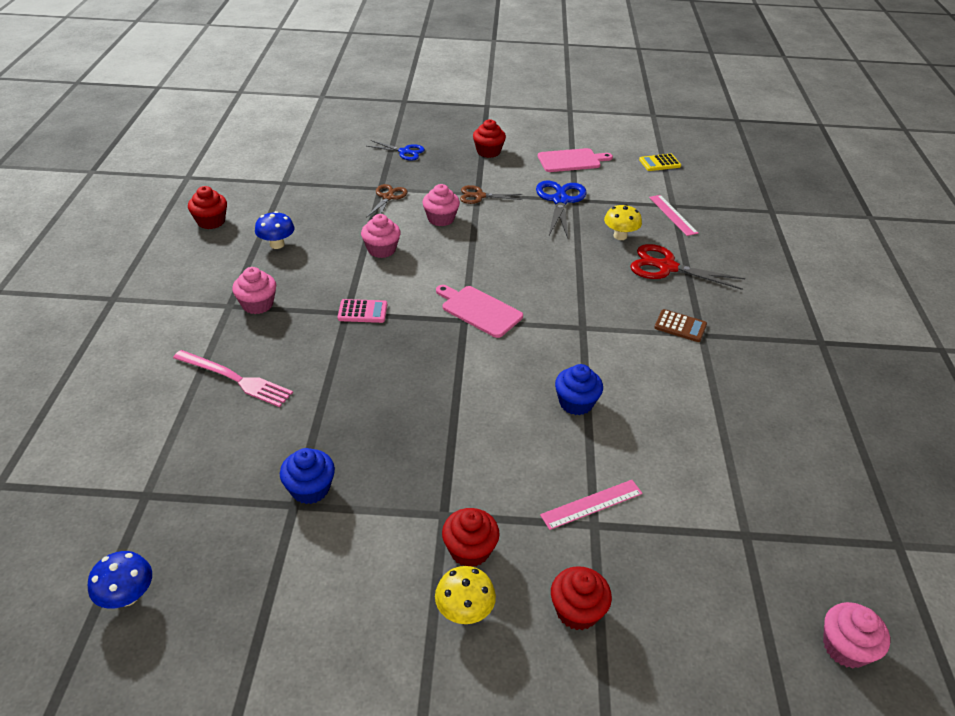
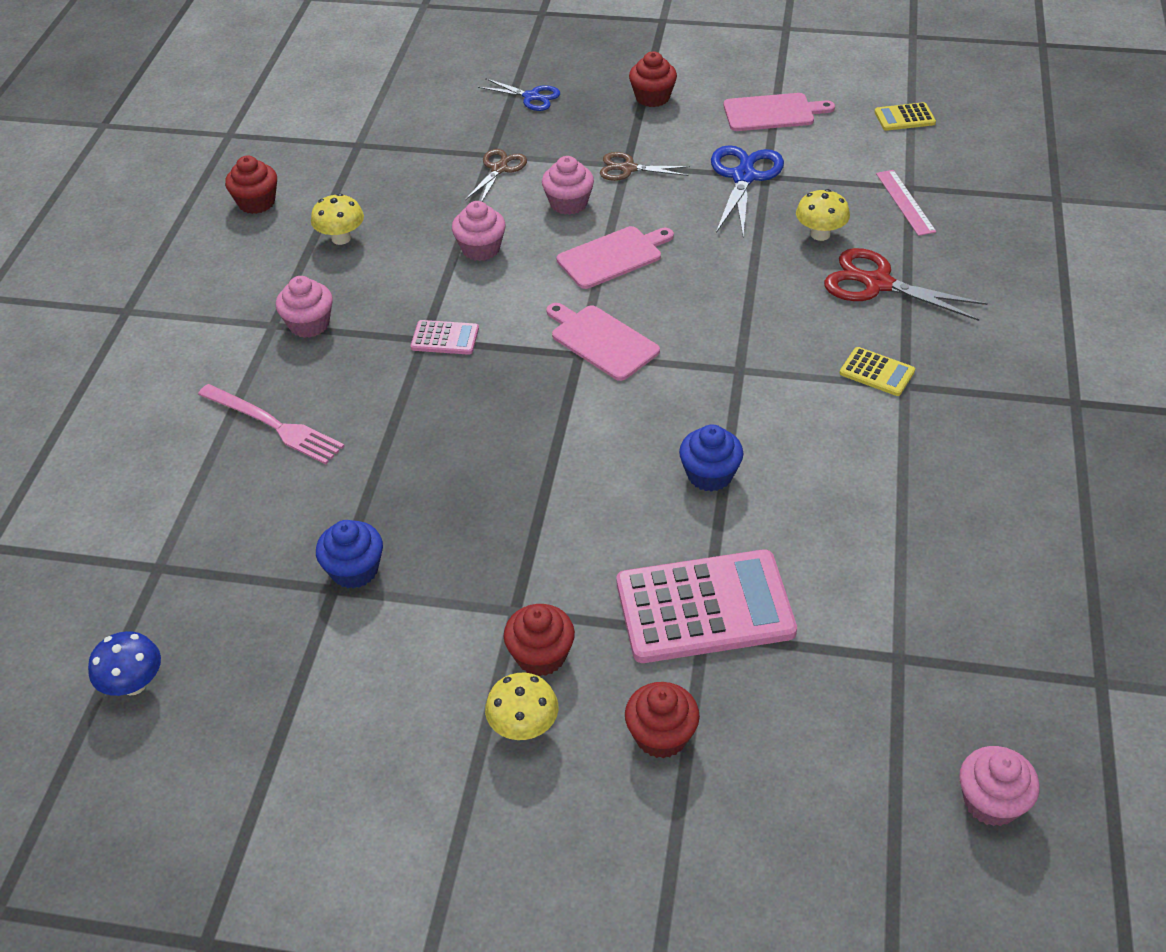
camera: 10 degrees right, 5 degrees up
blue mushroom [255,211,295,249] -> yellow mushroom [311,193,364,245]
pink ruler [540,480,643,530] -> pink calculator [617,550,797,663]
brown calculator [654,309,707,342] -> yellow calculator [840,347,915,396]
none -> pink cutting board [557,226,674,289]

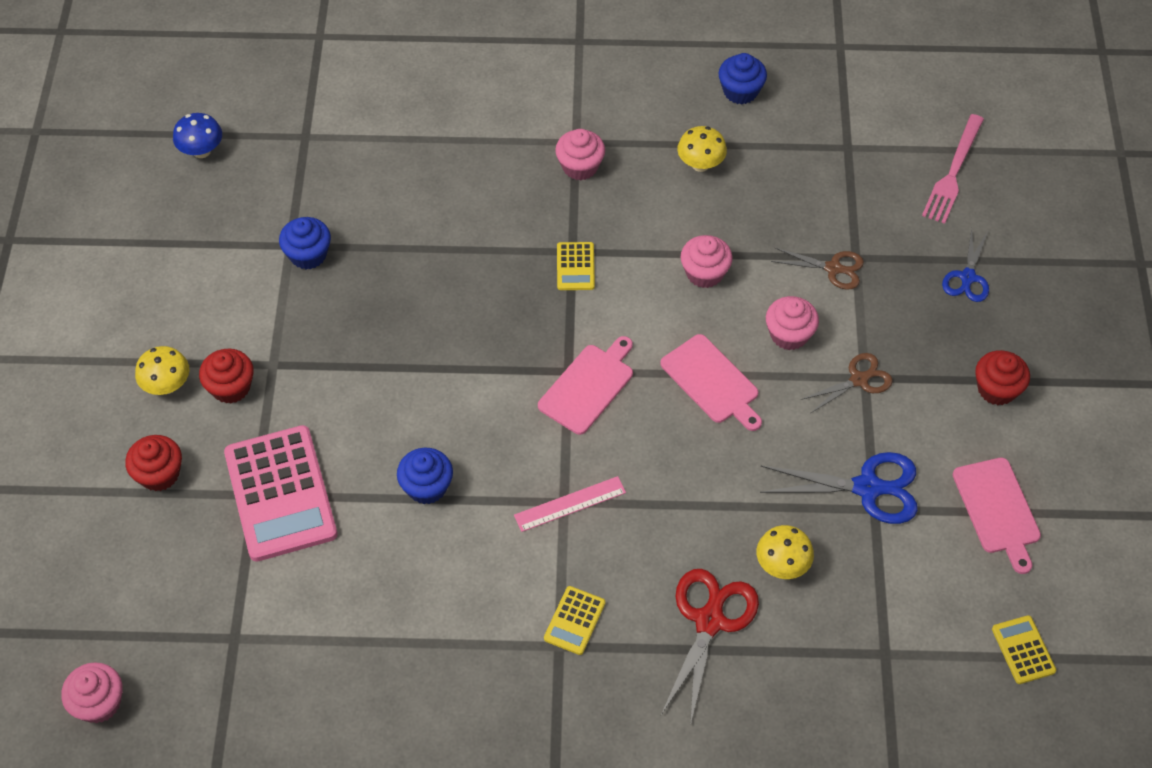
camera: 80 degrees right, 10 degrees up
pink fork [198,384,344,464] -> pink fork moved to [922,114,984,224]
red cupcake [225,156,277,214] -> blue cupcake [718,53,767,104]
pink calculator [411,320,479,355] -> yellow calculator [557,242,595,290]
brown scissors [600,152,690,181] -> brown scissors turned 60 degrees clockwise [801,353,893,413]
pink ruler [876,170,936,236] -> pink ruler moved to [514,476,626,532]

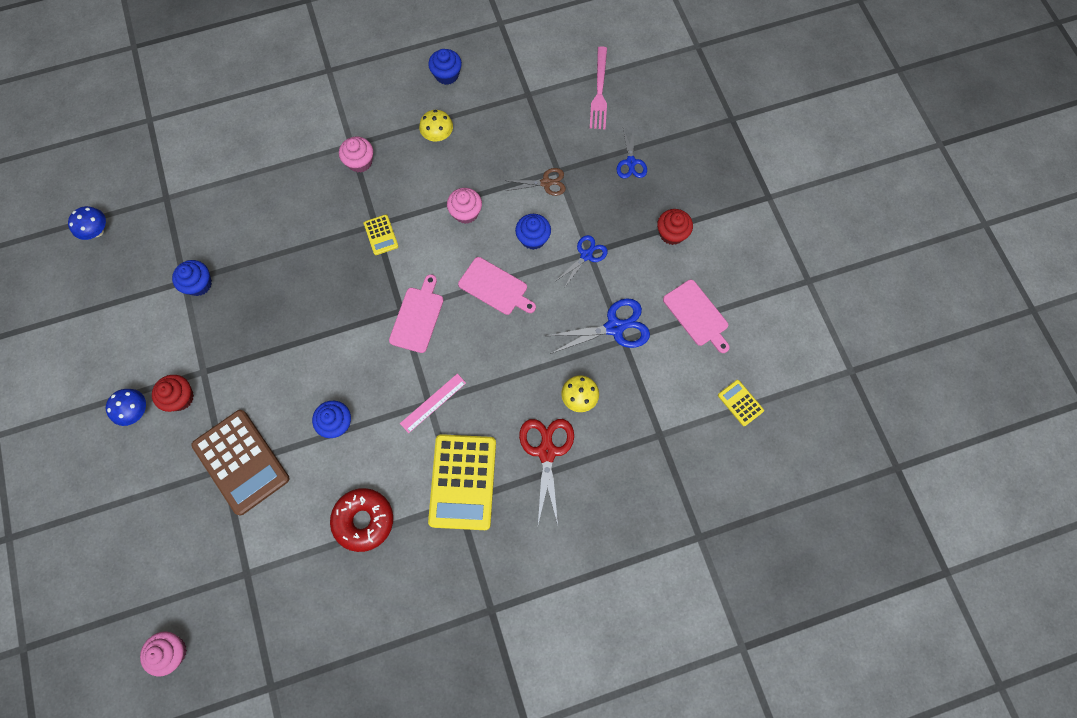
camera: 20 degrees left, 15 degrees up
red cupcake [125,435,182,491] -> none
yellow mushroom [135,346,189,395] -> blue mushroom [106,389,146,426]
pink calculator [224,425,338,562] -> brown calculator [191,410,290,515]
yellow calculator [544,586,605,655] -> yellow calculator [428,434,496,530], size x2.17
pink cupcake [766,296,819,350] -> blue cupcake [515,214,551,250]
brown scissors [801,353,893,413] -> blue scissors [556,235,608,288]
none -> red donut [330,488,393,552]

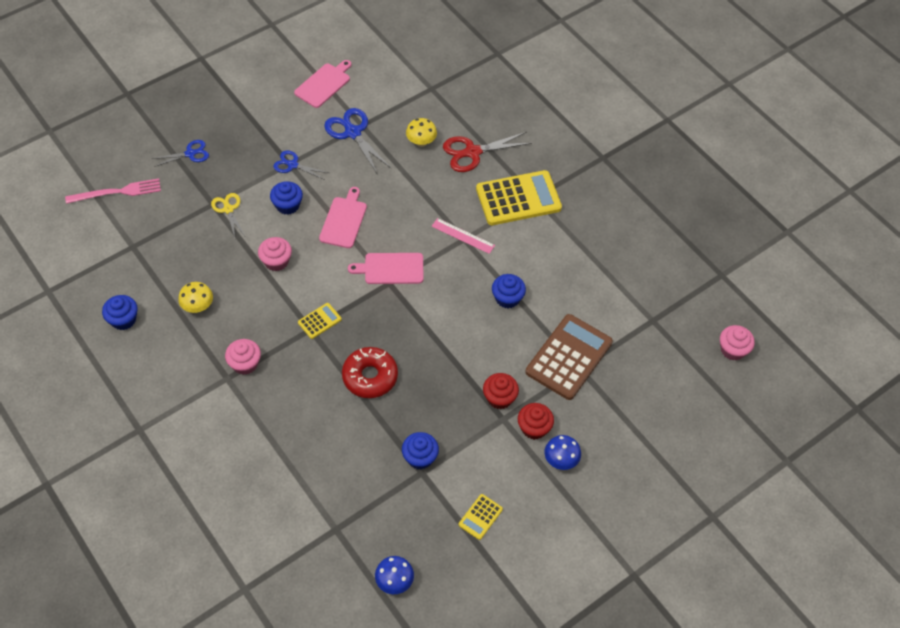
camera: 110 degrees left, 15 degrees down
red donut [330,488,393,552] -> red donut moved to [342,347,398,398]
brown scissors [505,168,566,196] -> yellow scissors [211,193,245,238]
red cupcake [657,209,693,245] -> red cupcake moved to [483,373,519,409]
yellow calculator [718,380,764,426] -> yellow calculator moved to [459,494,503,540]

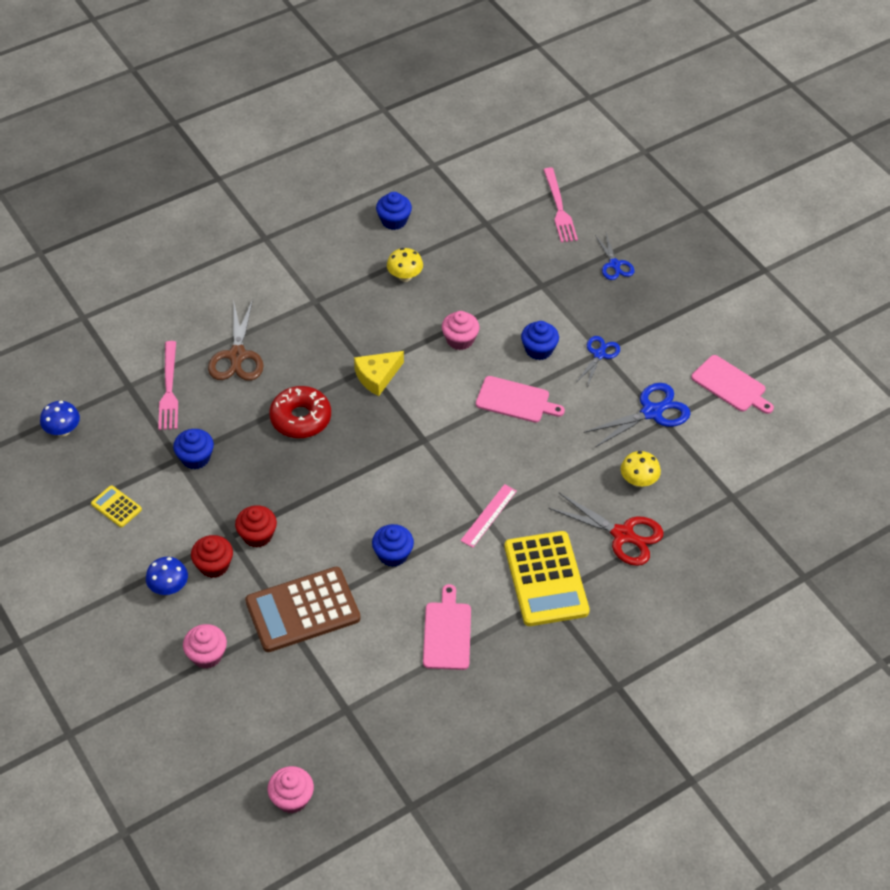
camera: 95 degrees right, 5 degrees down
yellow scissors [211,193,245,238] -> none
pink cupcake [225,339,261,375] -> pink cupcake moved to [183,624,227,669]
yellow calculator [298,303,342,339] -> yellow cheese [354,351,404,396]
pink cutting board [348,253,424,284] -> pink cutting board moved to [423,584,471,670]
red scissors [443,132,532,172] -> red scissors turned 135 degrees clockwise [548,492,663,566]
brown calculator [525,314,613,400] -> brown calculator turned 120 degrees clockwise [245,567,361,652]
none -> pink fork [158,341,178,430]
none -> brown scissors [208,299,264,381]

